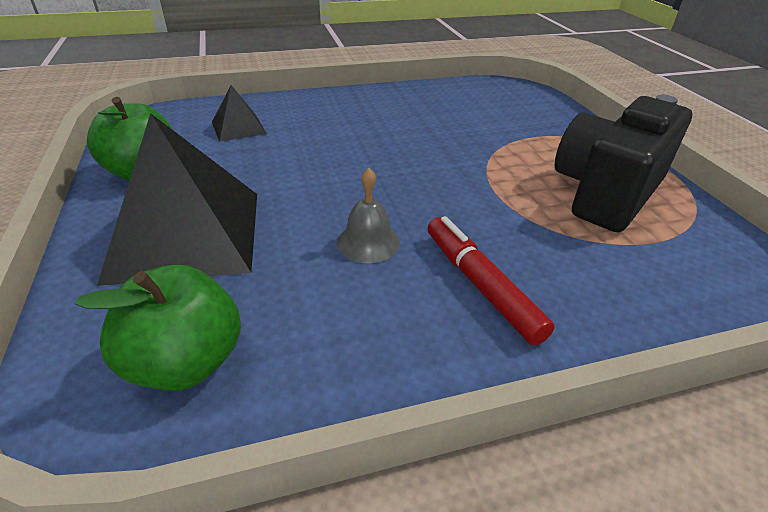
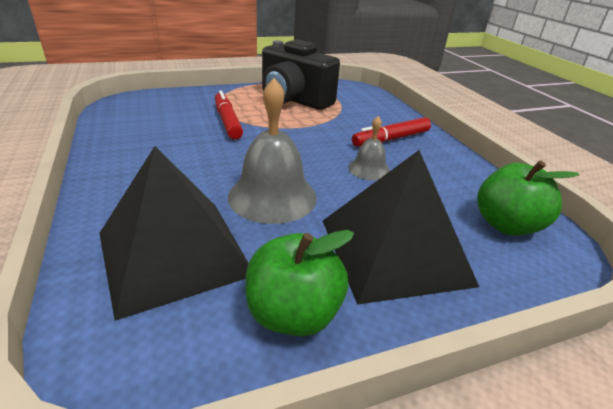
camera: 95 degrees left, 5 degrees down
black pyramid [212,85,267,142] -> black pyramid [99,146,248,321], size x2.11
none -> red marker [215,91,243,139]
none -> grey bell [228,78,317,224]

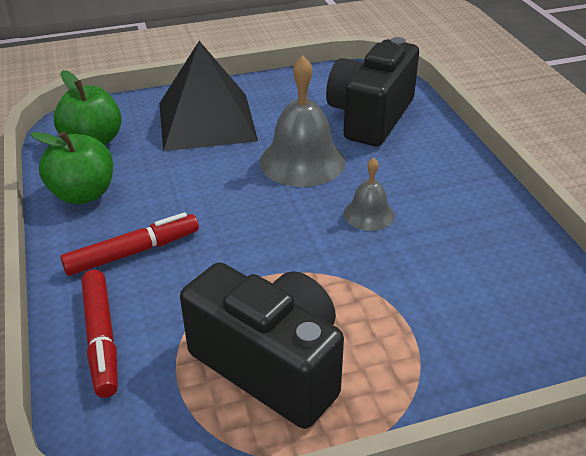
camera: 175 degrees left, 5 degrees up
black pyramid [99,146,248,321] -> black camera [326,37,419,146]
red marker [215,91,243,139] -> red marker moved to [81,270,118,398]
green apple [245,230,354,336] -> green apple moved to [30,131,113,204]
grey bell [348,116,390,181] -> grey bell moved to [344,157,395,231]

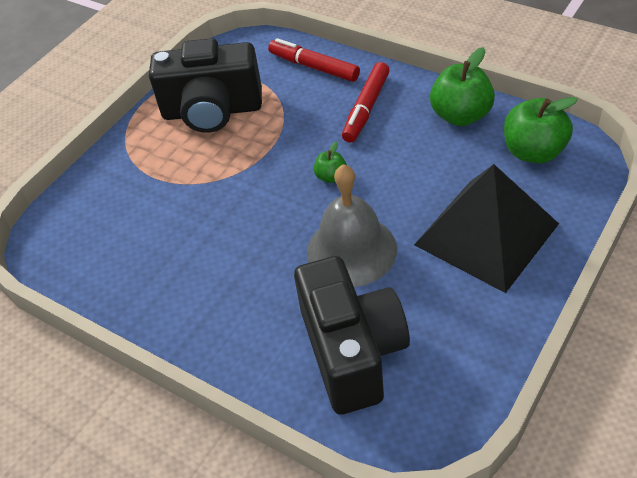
camera: 145 degrees right, 10 degrees up
grey bell [344,157,395,231] -> none
none -> green apple [314,142,347,183]

